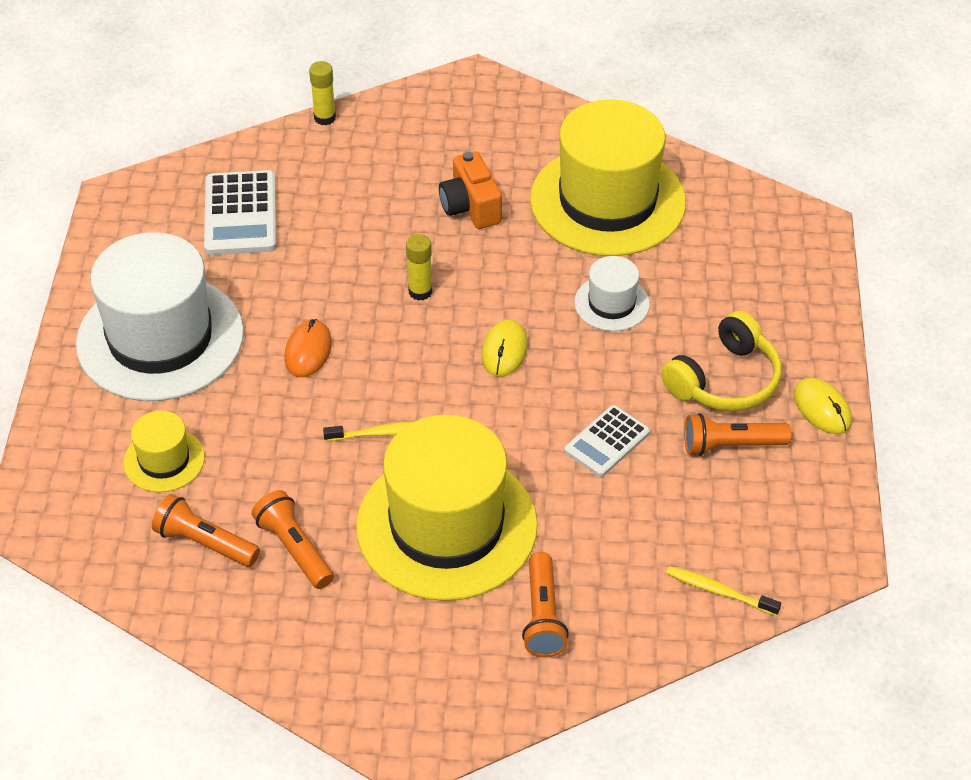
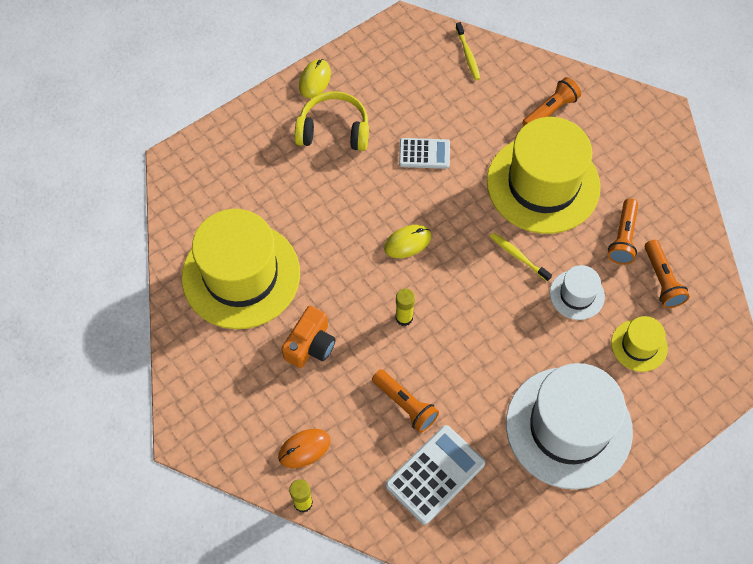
camera: 130 degrees left, 15 degrees up
orange mouse [284,319,332,377] -> orange mouse moved to [278,429,331,468]
white hat [574,256,650,331] -> white hat moved to [550,265,605,320]
orange flashlight [684,413,791,456] -> orange flashlight moved to [372,369,439,433]

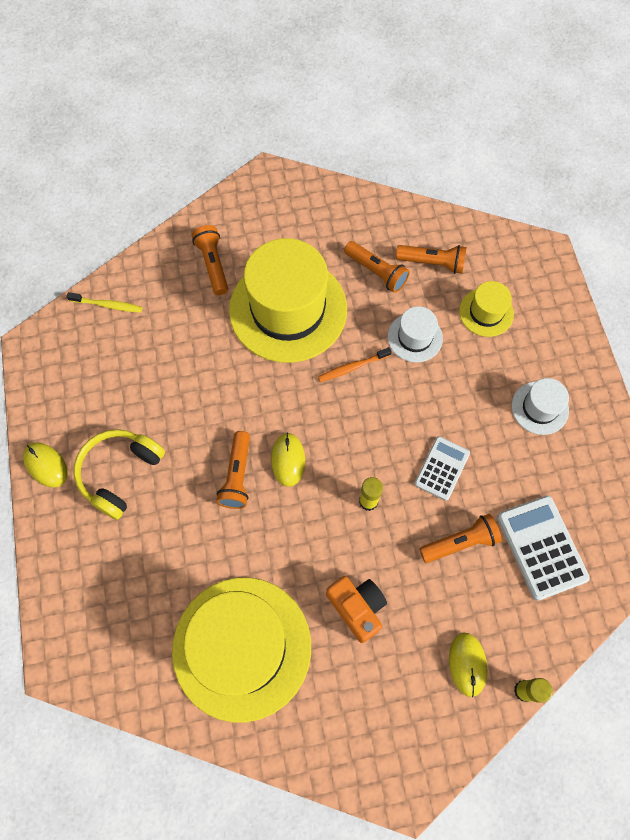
camera: 65 degrees left, 5 degrees up
orange mouse [278,429,331,468] -> yellow mouse [449,633,487,697]
white calculator [399,138,450,169] -> white calculator moved to [414,436,470,501]
yellow toothbrush [490,232,552,282] -> orange toothbrush [318,347,392,382]
white hat [506,363,633,489] -> white hat [512,378,569,435], size x0.46
none -> orange flashlight [217,431,250,509]

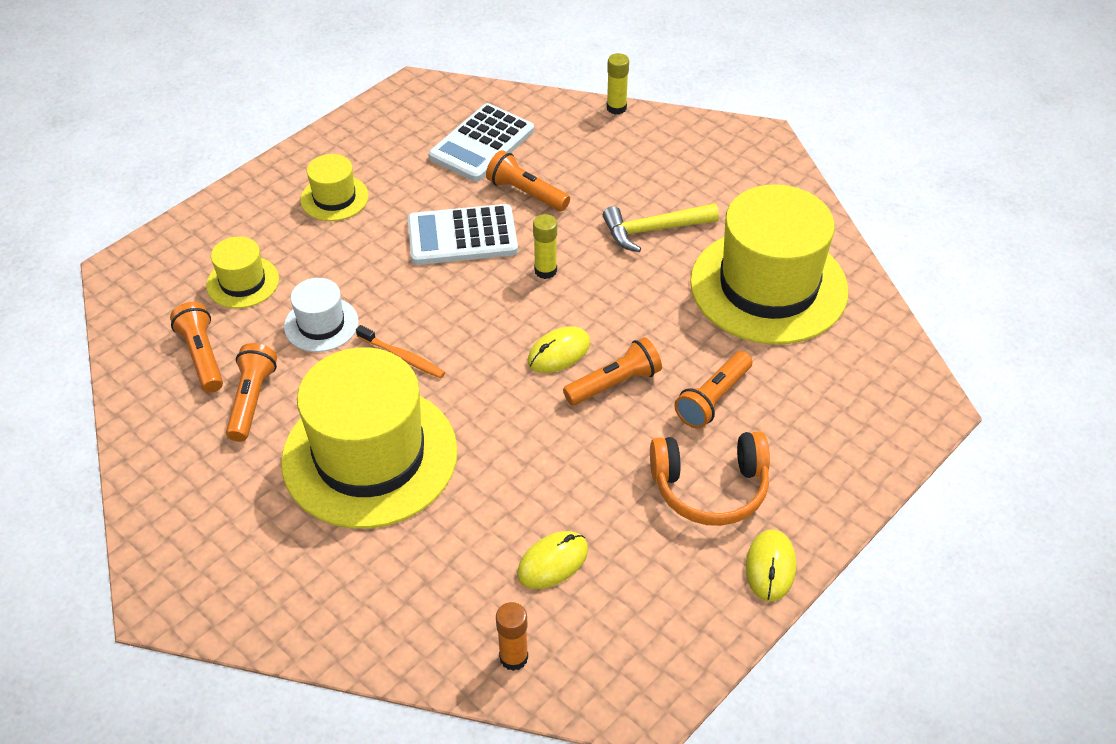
camera: 125 degrees left, 20 degrees down
yellow toothbrush [66,292,142,313] -> orange glue stick [496,602,528,671]
yellow headphones [74,429,165,520] -> orange headphones [650,431,770,526]
orange flashlight [192,225,228,295] -> orange flashlight moved to [674,351,752,429]
orange camera [326,576,387,643] -> yellow hammer [603,203,719,252]
white calculator [414,436,470,501] -> white calculator [408,204,518,265], size x1.55
yellow mouse [449,633,487,697] -> yellow mouse moved to [517,531,588,589]
white hat [512,378,569,435] -> yellow hat [301,154,369,221]

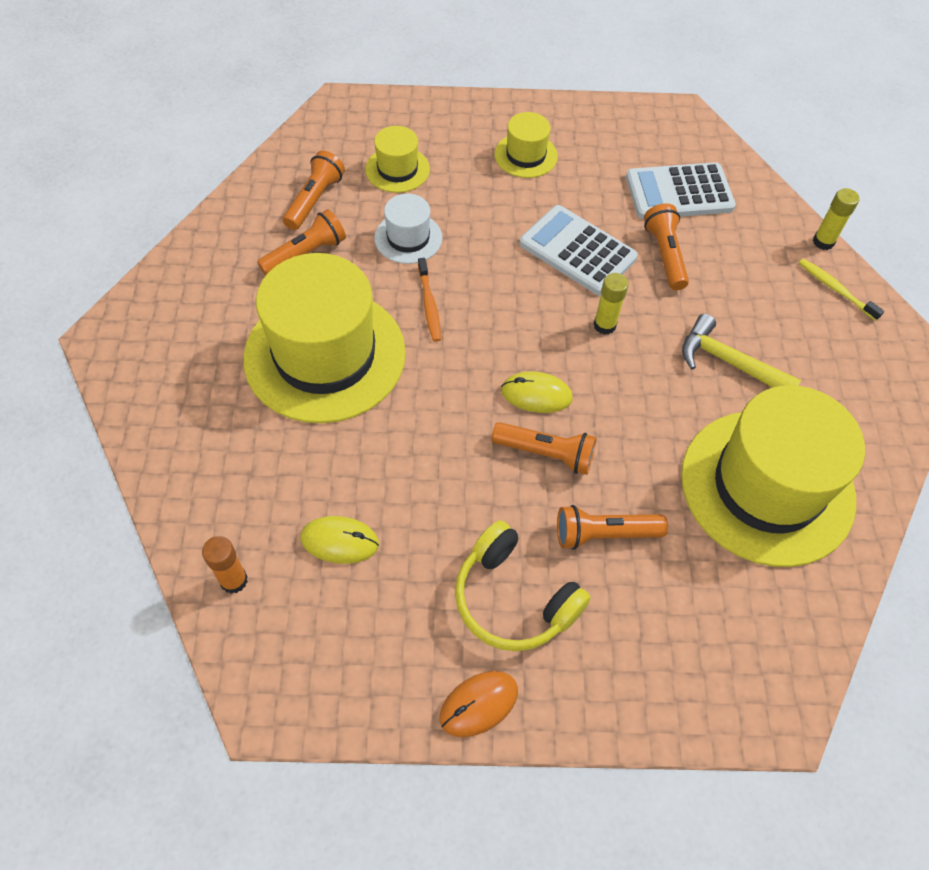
camera: 45 degrees right, 10 degrees up
orange headphones [650,431,770,526] -> yellow headphones [455,520,591,651]
yellow mouse [746,530,796,601] -> orange mouse [439,671,518,737]
none -> yellow toothbrush [799,259,884,321]

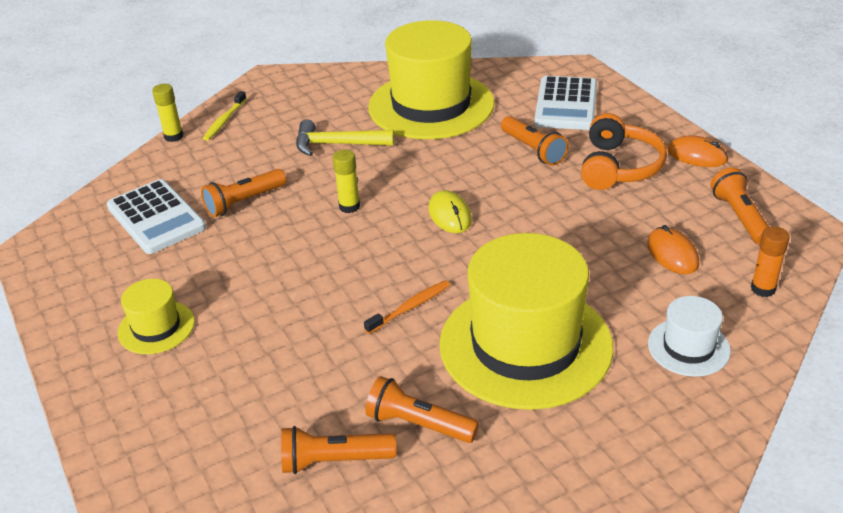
camera: 115 degrees left, 20 degrees down
yellow mouse [300,516,379,564] -> orange mouse [647,225,699,274]
yellow hat [365,126,430,193] -> none
white hat [374,194,442,264] -> white hat moved to [648,296,731,377]
yellow headphones [455,520,591,651] -> orange headphones [581,113,667,190]
orange flashlight [492,422,597,475] -> orange flashlight moved to [710,167,769,245]
white calculator [520,205,638,295] -> white calculator moved to [534,76,597,130]
yellow hammer [682,314,801,388] -> yellow hammer turned 90 degrees clockwise [296,119,394,156]

